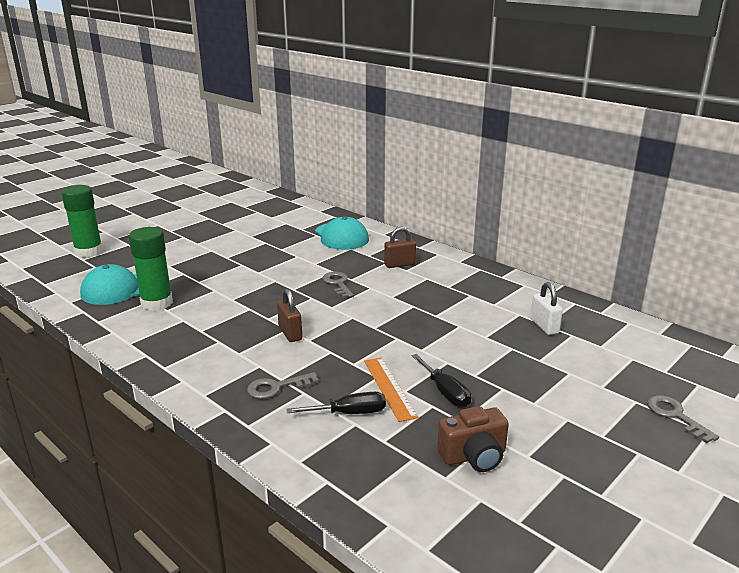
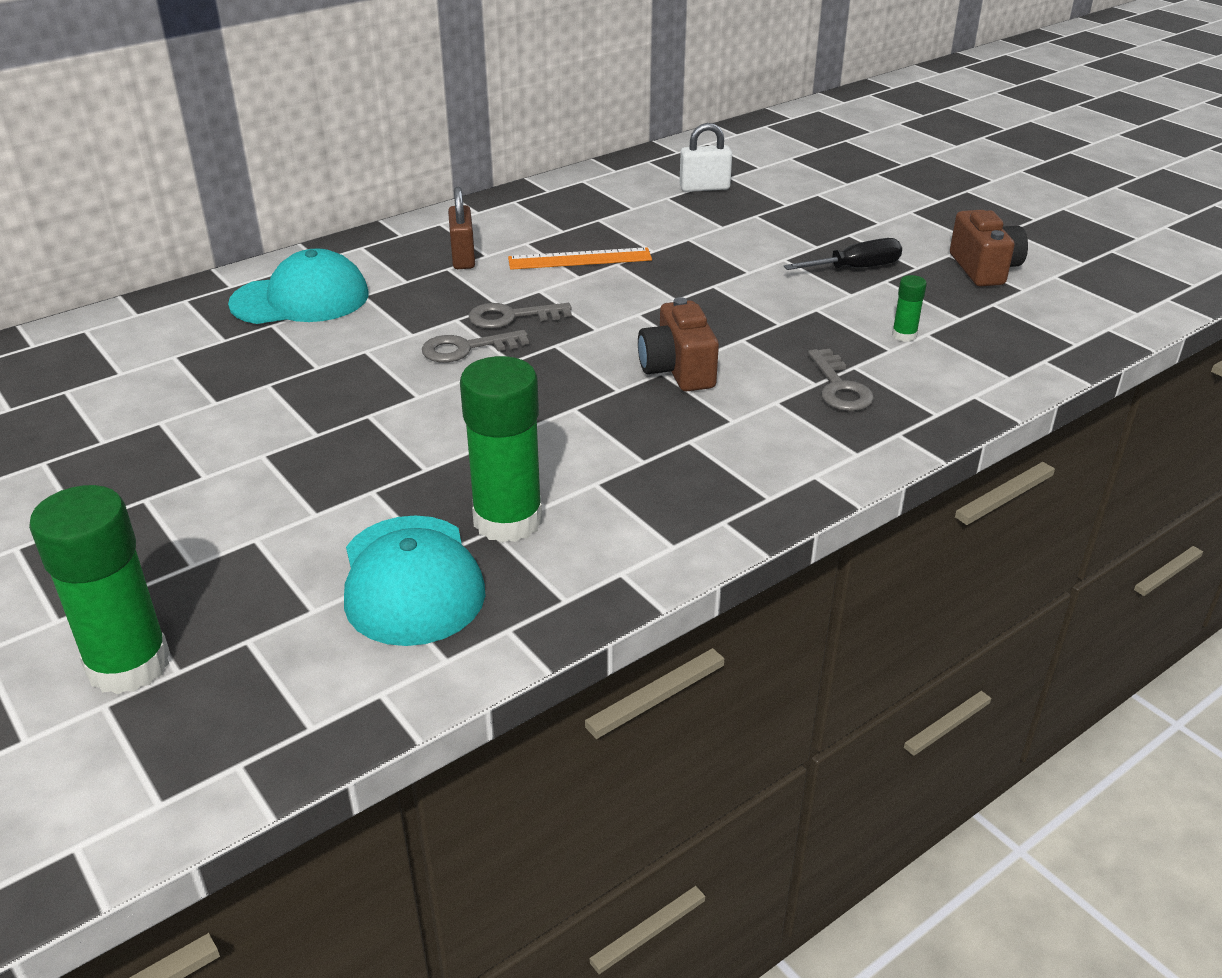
camera: 80 degrees left, 10 degrees up
brown padlock [277,289,302,342] -> brown camera [638,297,719,391]
black screwdriver [287,392,386,414] -> green glue stick [892,275,927,342]
orange ruler [364,357,418,422] -> orange ruler moved to [508,247,652,270]
grey key [647,395,719,443] -> grey key moved to [422,330,529,363]

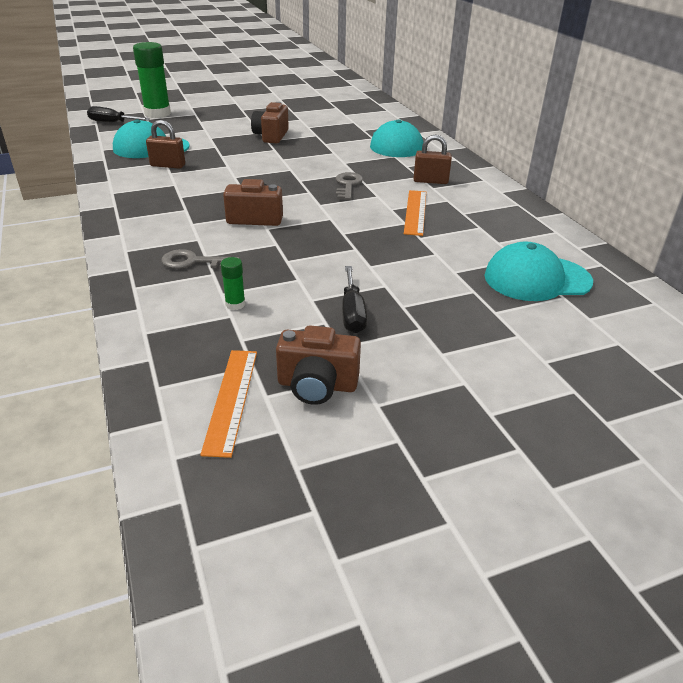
camera: 105 degrees right, 0 degrees up
grey key [422,330,529,363] -> none
green glue stick [460,356,543,543] -> brown padlock [146,120,185,169]
white padlock [679,123,732,192] -> turquoise cap [485,241,593,301]
none -> black screwdriver [87,106,150,122]
none -> orange ruler [200,350,257,458]
none -> brown camera [251,102,289,143]

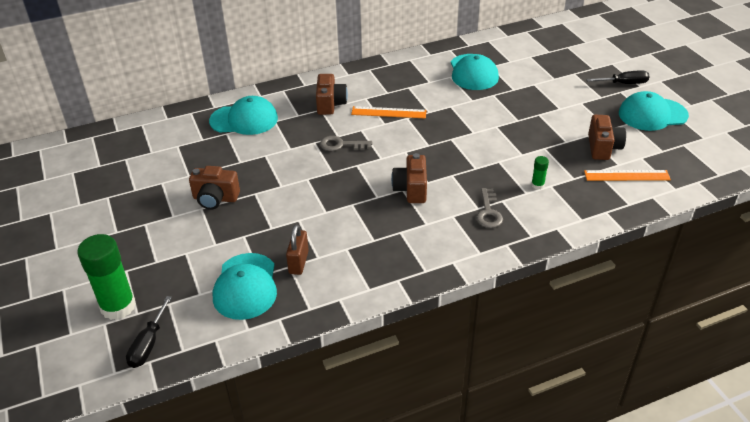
camera: 90 degrees left, 5 degrees up
black screwdriver [342,266,367,333] -> black screwdriver moved to [586,70,650,84]
brown padlock [413,135,452,184] -> brown camera [316,74,348,115]
none -> turquoise cap [619,91,689,131]

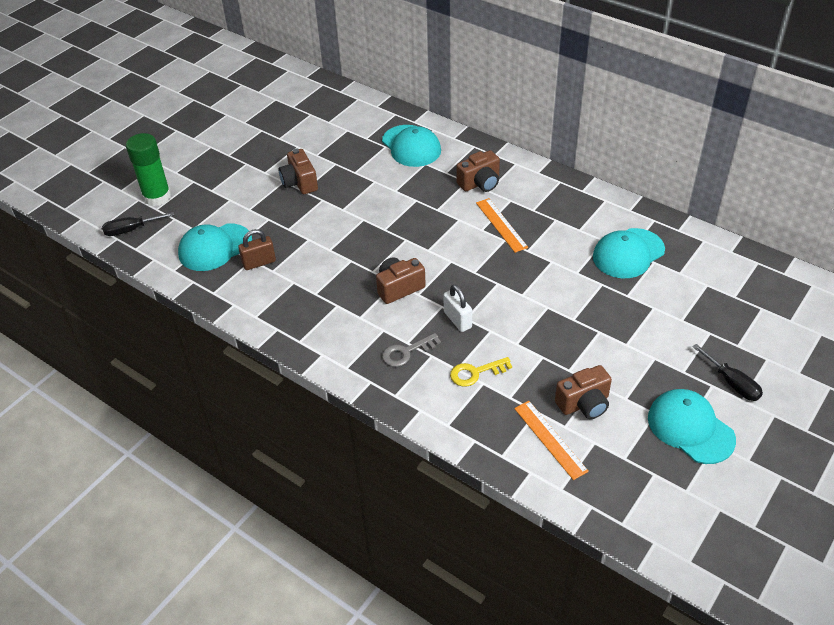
camera: 60 degrees right, 5 degrees up
grey key [320,136,372,151] -> none
green glue stick [531,156,549,190] -> yellow key [450,357,512,387]
none -> white padlock [443,285,472,332]

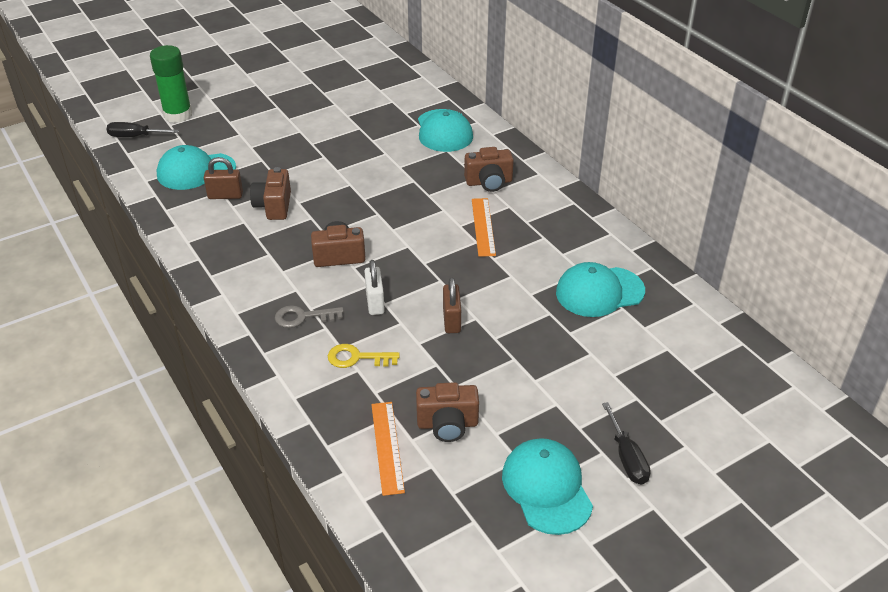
camera: 20 degrees right, 5 degrees down
brown camera [278,148,318,194] -> brown camera moved to [250,167,291,220]
none -> brown padlock [443,277,461,333]

